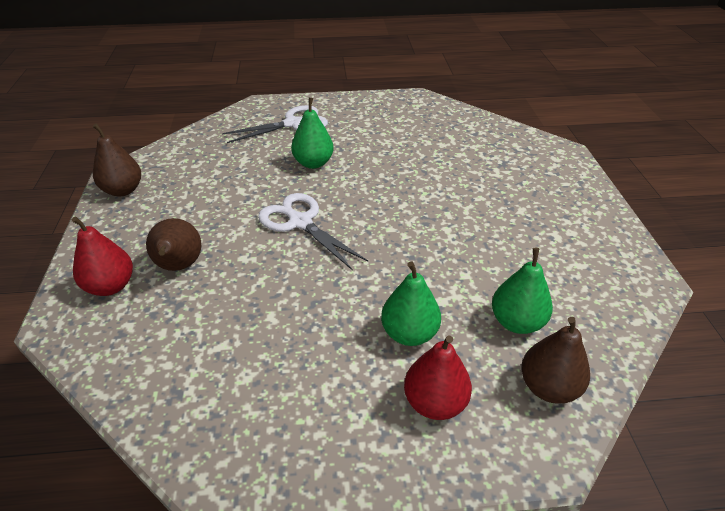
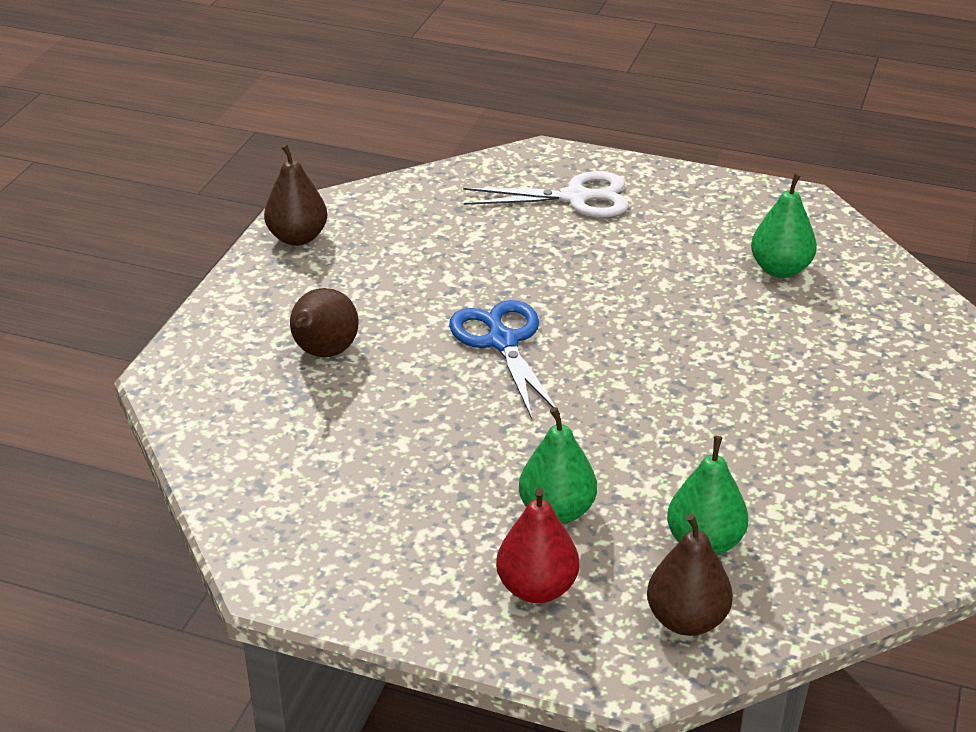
camera: 25 degrees right, 5 degrees down
red pear [72,217,133,296] -> none
white scissors [258,193,368,271] -> blue scissors [449,300,560,419]
green pear [291,97,334,169] -> green pear moved to [751,174,817,278]

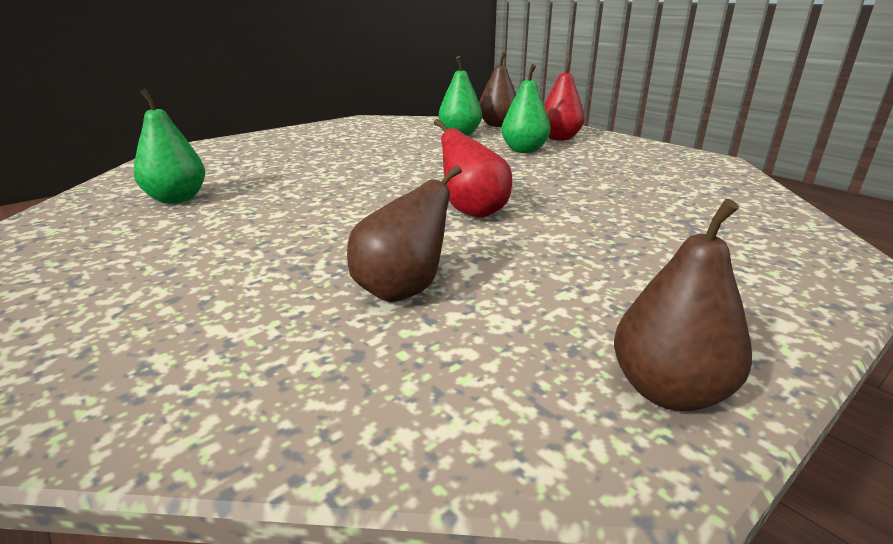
camera: 150 degrees left, 10 degrees down
brown pear [290,288,359,357] -> brown pear moved to [347,165,462,302]
blue scissors [449,300,560,419] -> red pear [434,119,512,218]
white scissors [463,171,629,217] -> none

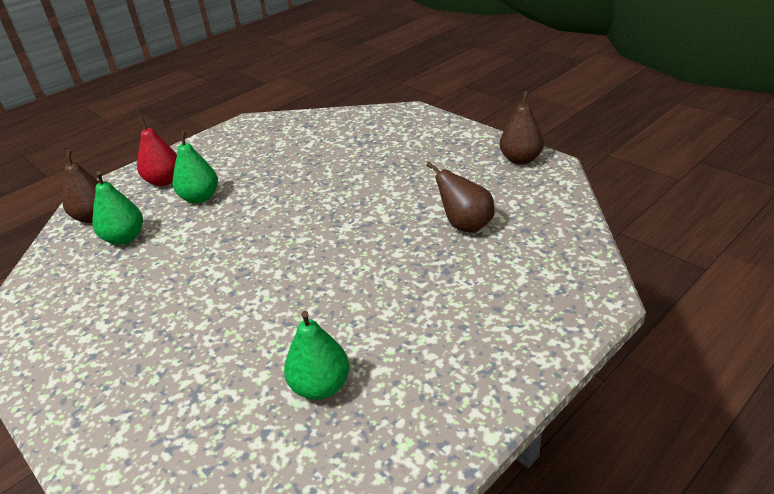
camera: 90 degrees left, 10 degrees up
red pear [434,119,512,218] -> none

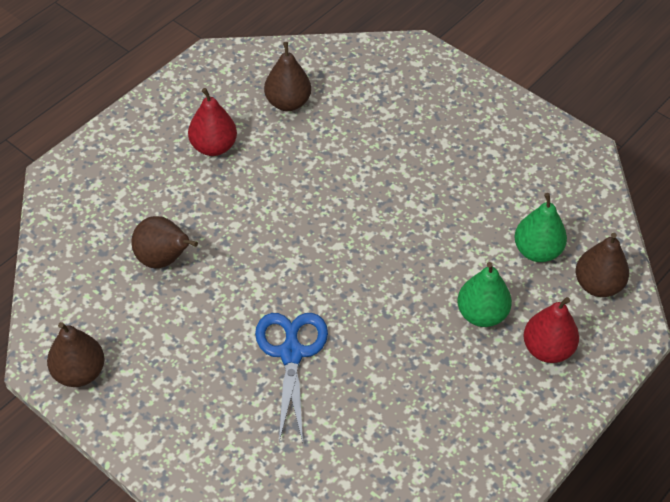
camera: 170 degrees right, 15 degrees up
green pear [284,311,349,400] -> brown pear [264,42,311,111]
none -> red pear [188,88,237,156]
none -> blue scissors [255,313,328,443]

